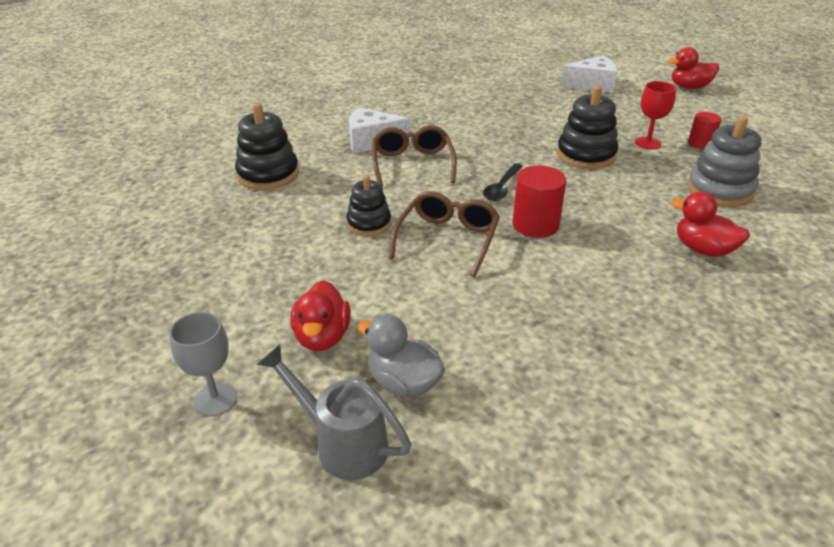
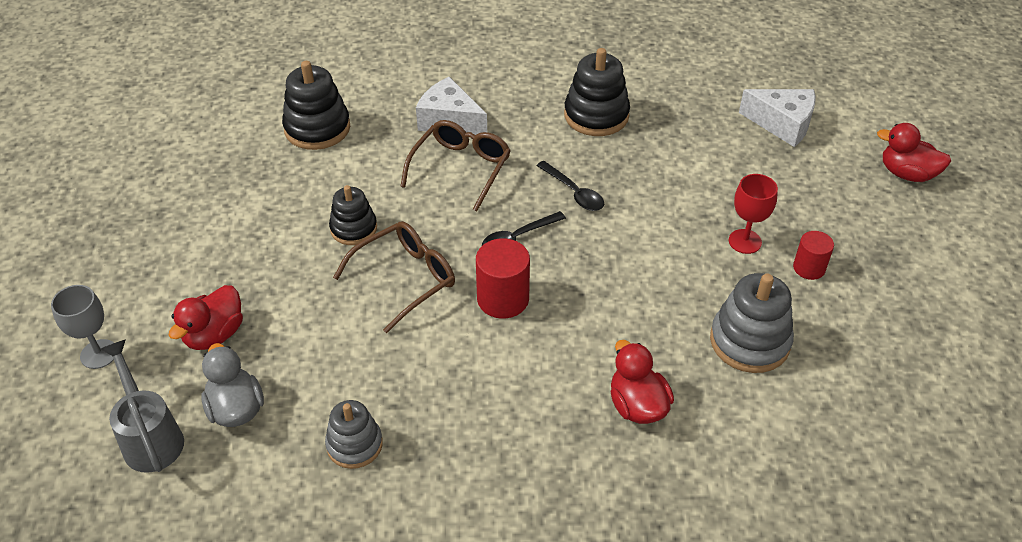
camera: 30 degrees right, 10 degrees up
black stacking toy [557,85,619,169] -> black stacking toy moved to [564,48,630,136]
none -> grey stacking toy [325,400,383,469]
none -> black spoon [536,161,604,211]

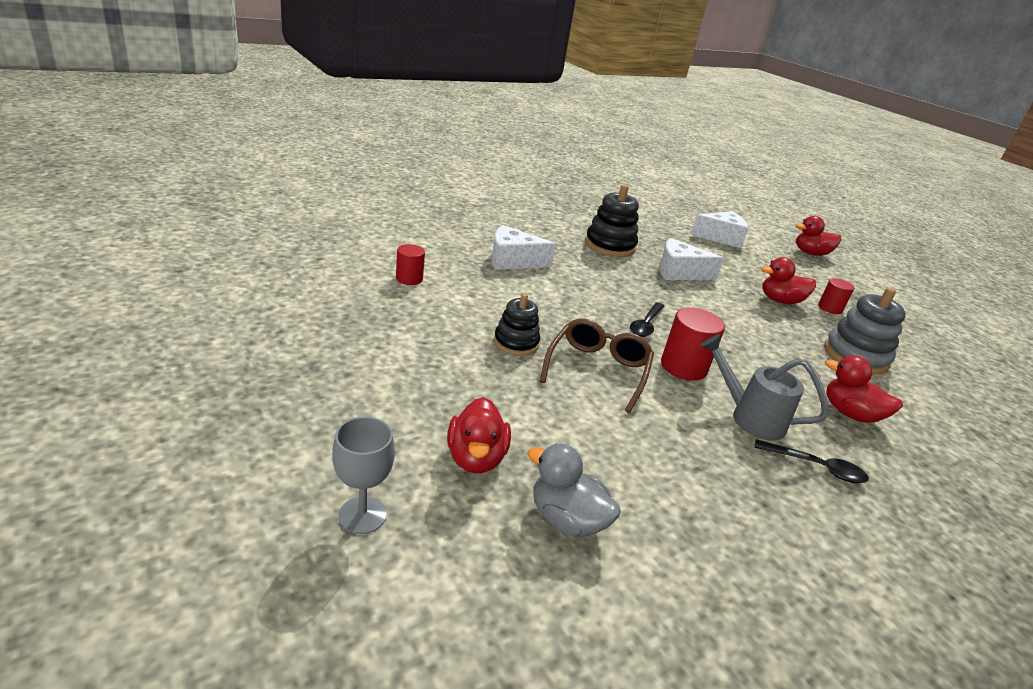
camera: 35 degrees left, 15 degrees down
grey watering can [101,339,184,473] -> grey watering can moved to [700,334,829,441]
black stacking toy [282,61,350,150] -> red cylinder [396,244,425,285]
grey stacking toy [325,400,383,469] -> none
brown glasses [400,120,511,211] -> none
black spoon [536,161,604,211] -> black spoon moved to [755,439,869,483]
red goblet [729,174,778,254] -> red duck [761,257,816,304]
none -> white cheese [659,238,724,280]

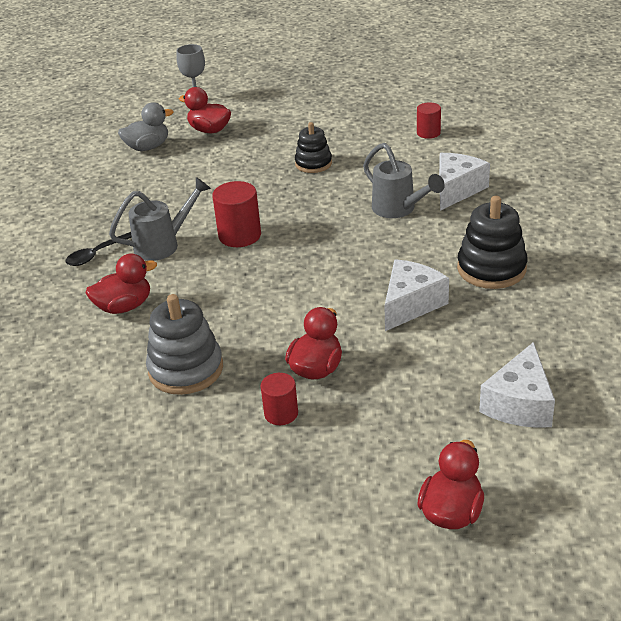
camera: 125 degrees right, 5 degrees up
brown glasses [540,318,654,413] -> none
black spoon [630,302,664,337] -> none
none -> grey watering can [363,143,445,218]

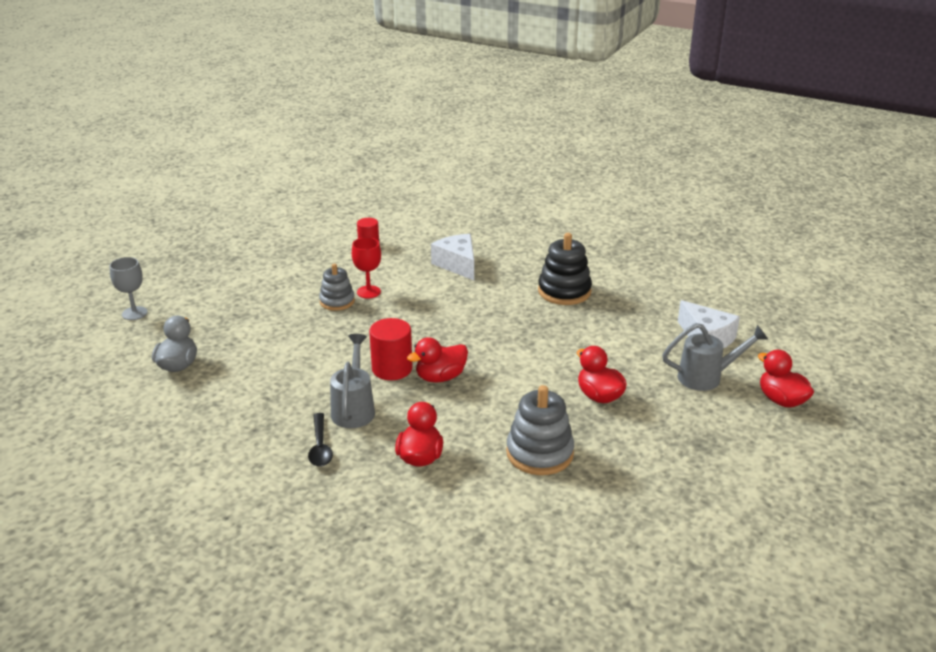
camera: 60 degrees left, 5 degrees down
red duck [179,87,231,133] -> red duck moved to [407,337,468,382]
red cylinder [261,373,298,425] -> none
black stacking toy [295,122,332,173] -> grey stacking toy [319,264,355,311]
grey watering can [363,143,445,218] -> grey watering can moved to [662,323,768,391]
white cheese [384,259,449,331] -> none
none -> red goblet [352,237,381,298]

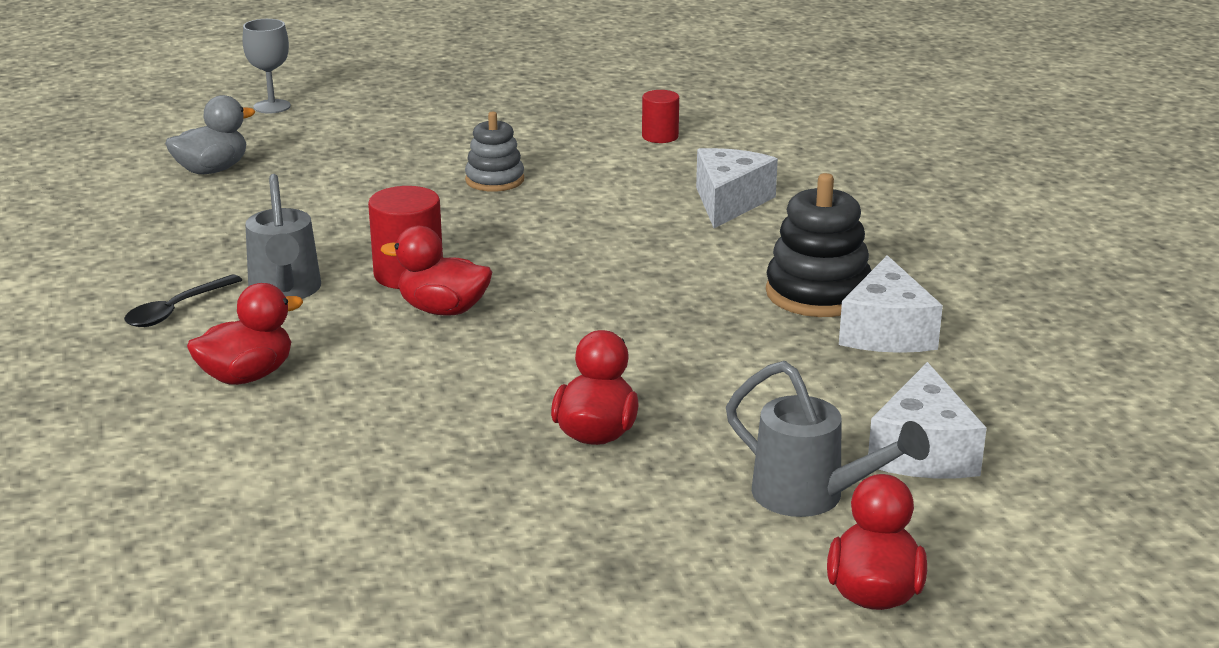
camera: 45 degrees right, 5 degrees down
grey watering can [330,334,375,428] -> grey watering can turned 120 degrees clockwise [245,174,321,299]
red goblet [352,237,381,298] -> none
grey stacking toy [506,385,574,475] -> none
none -> white cheese [839,255,943,353]

